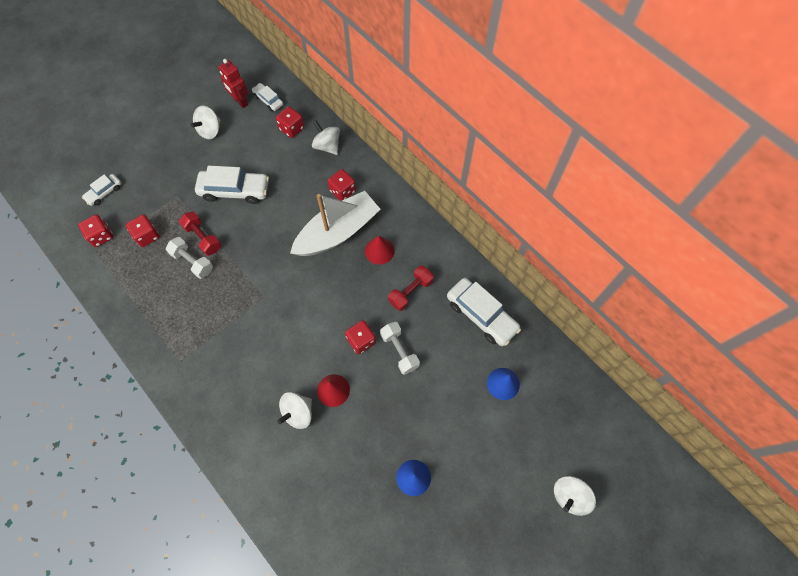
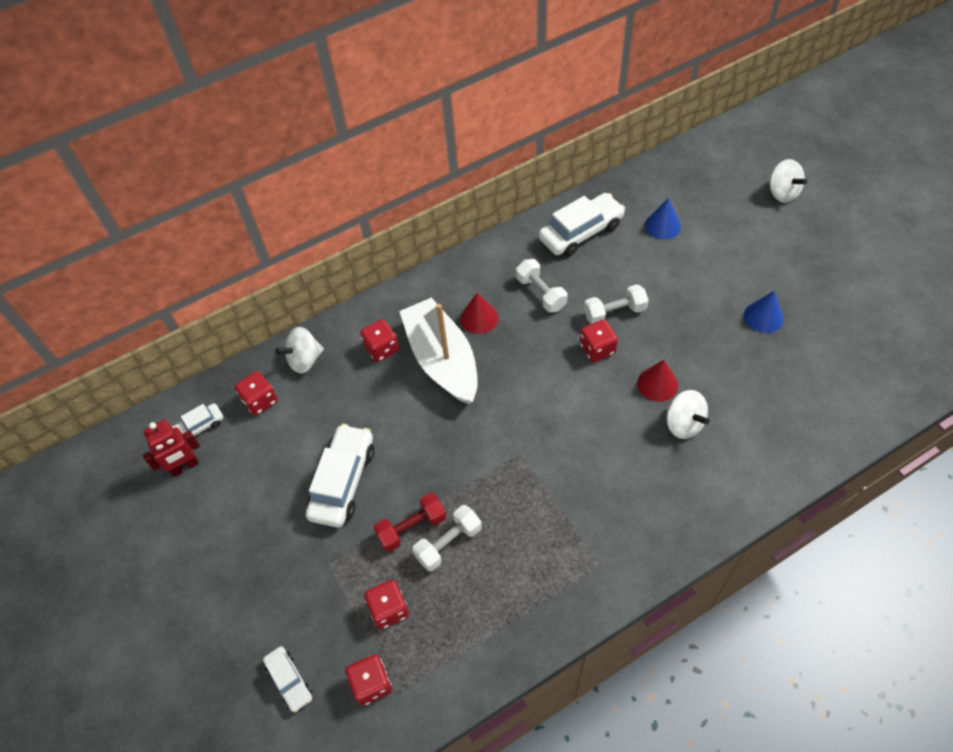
camera: 75 degrees left, 10 degrees down
white spinning top [190,106,221,139] -> none
red dumbbell [388,266,434,311] -> white dumbbell [516,259,568,313]

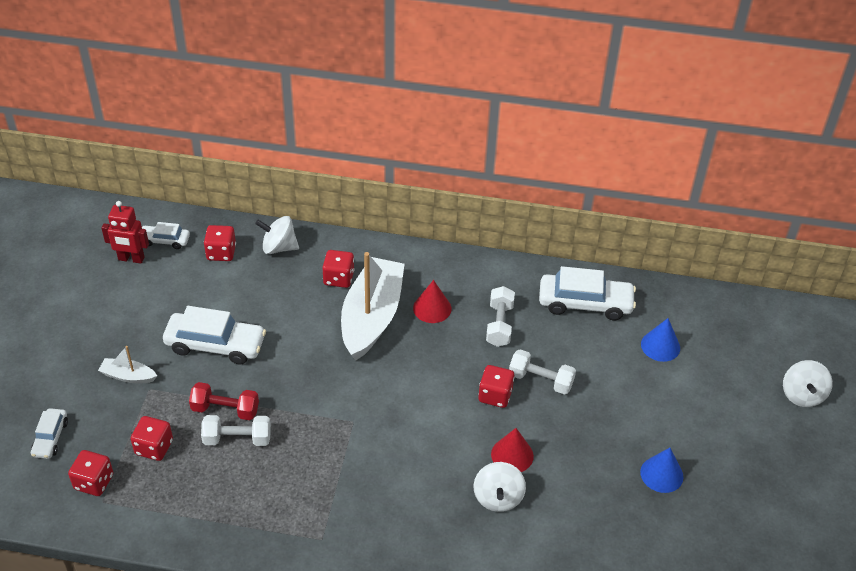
camera: 35 degrees right, 10 degrees down
white car [306,424,374,527] -> white car turned 45 degrees clockwise [163,306,266,364]
none -> white boat [98,346,157,383]

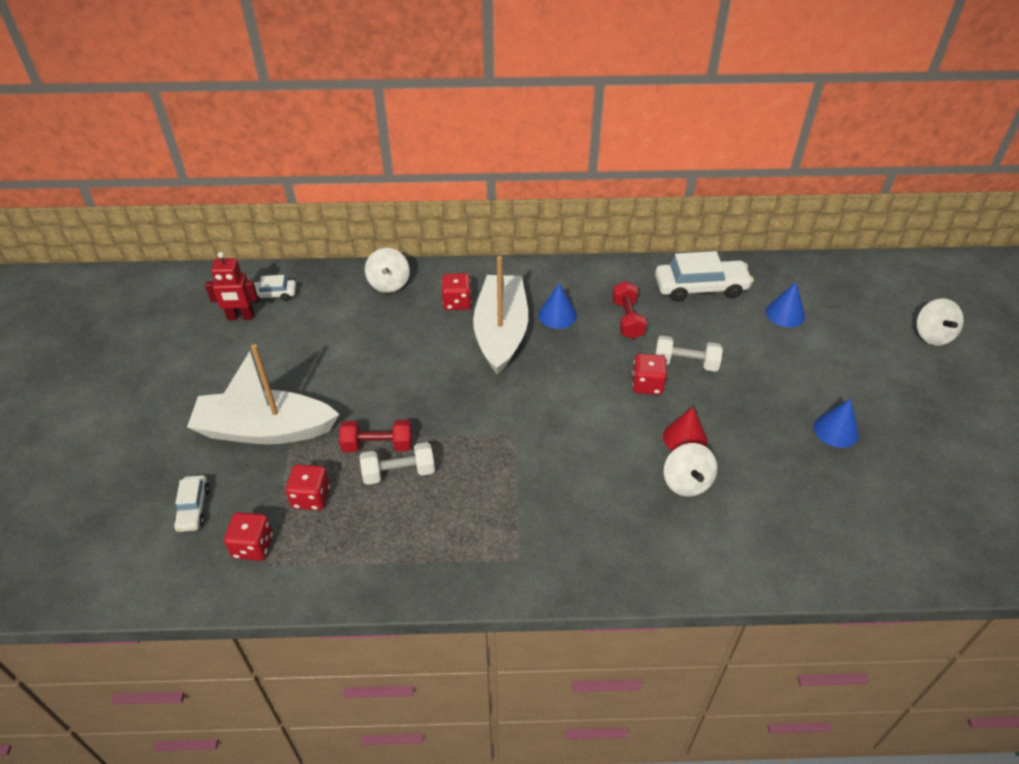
camera: 10 degrees left, 0 degrees up
white boat [98,346,157,383] -> white boat [187,344,339,444], size x2.28
white car [163,306,266,364] -> none
red dice [204,225,236,261] -> none
white spinning top [255,216,299,254] -> white spinning top turned 90 degrees counterclockwise [365,248,410,293]
red cone [413,280,451,323] -> blue cone [538,283,577,329]
white dumbbell [486,286,515,347] -> red dumbbell [612,281,647,339]

